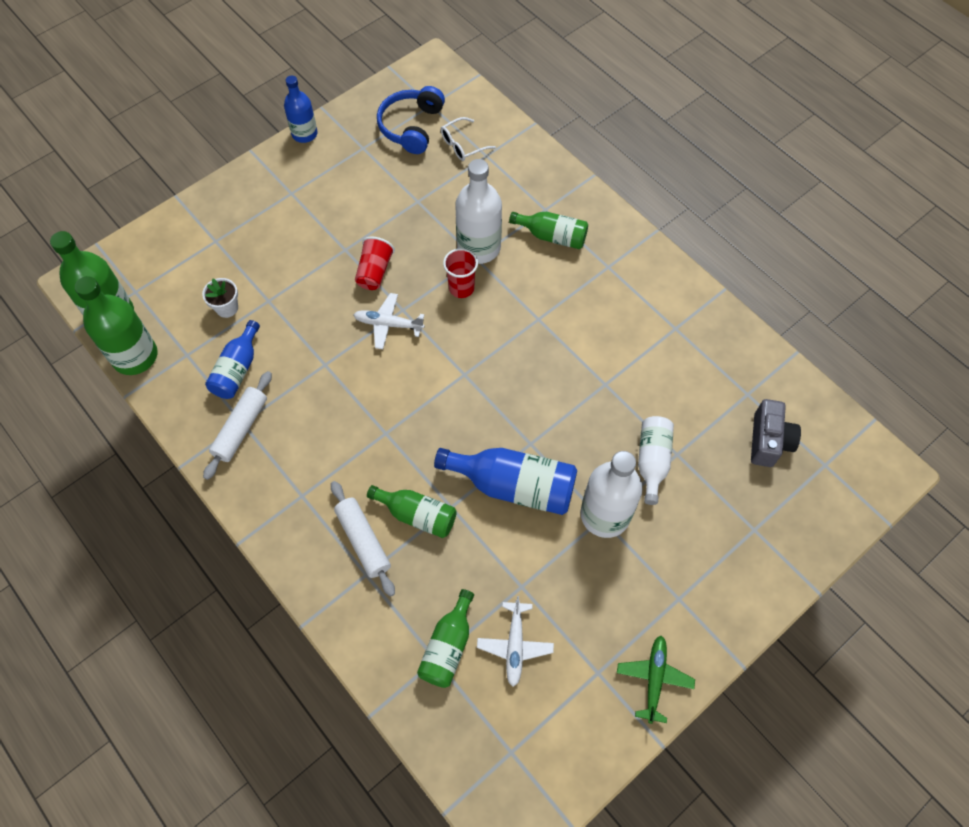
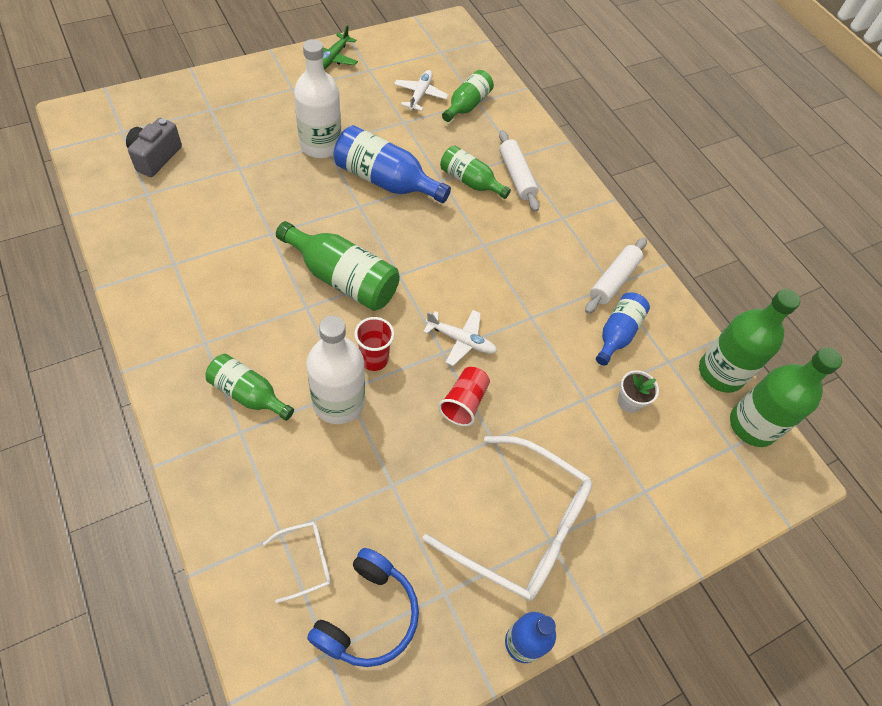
camera: 175 degrees left, 5 degrees down
white bottle [638,416,674,505] -> none
none -> green bottle [276,221,400,311]
none -> white glasses [423,436,592,601]

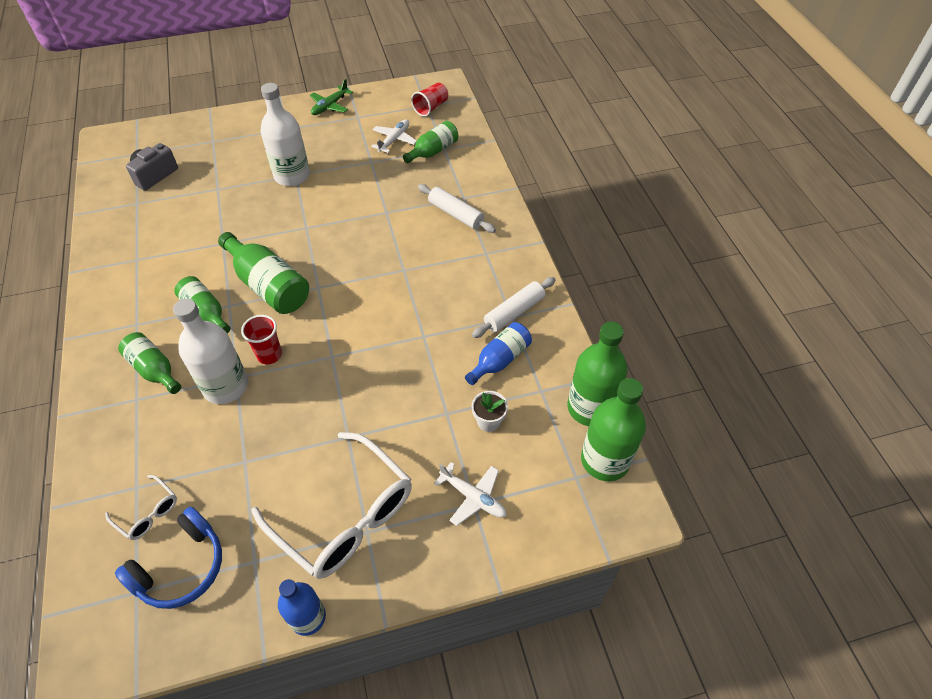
camera: 20 degrees right, 5 degrees down
white glasses [263,521,331,603] -> white glasses turned 45 degrees clockwise [105,475,177,540]
blue bottle [334,125,451,203] -> none
white plane [423,310,497,366] -> white plane moved to [434,462,507,526]
red cup [438,367,490,426] -> red cup moved to [411,83,448,117]
green bottle [440,145,511,199] -> green bottle moved to [174,276,230,333]
white rolling pin [499,130,539,212] -> white rolling pin turned 45 degrees counterclockwise [418,184,496,233]

